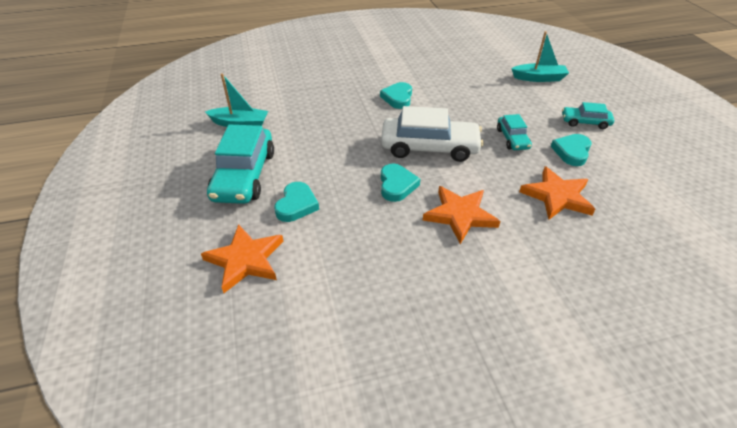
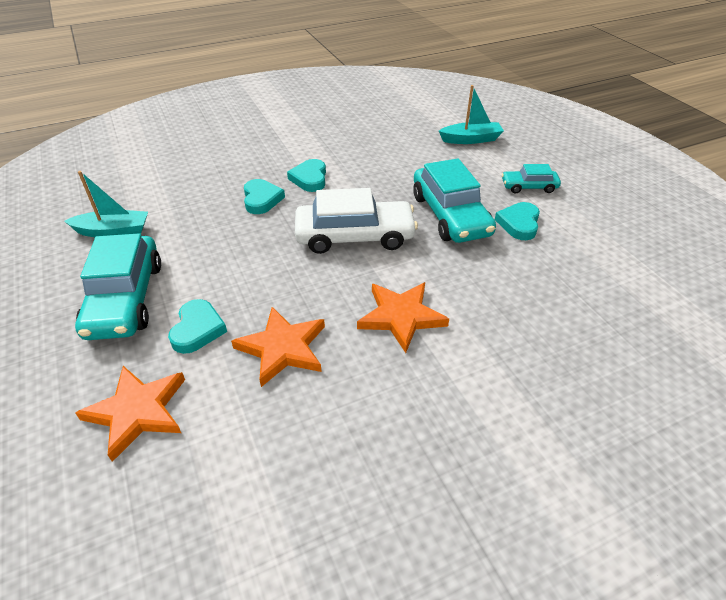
camera: 10 degrees left, 0 degrees up
turquoise heart [381,164,420,202] -> turquoise heart moved to [244,179,285,214]
turquoise car [497,114,532,150] -> turquoise car [413,158,496,243], size x1.90
orange star [519,166,595,220] -> orange star moved to [231,307,325,387]

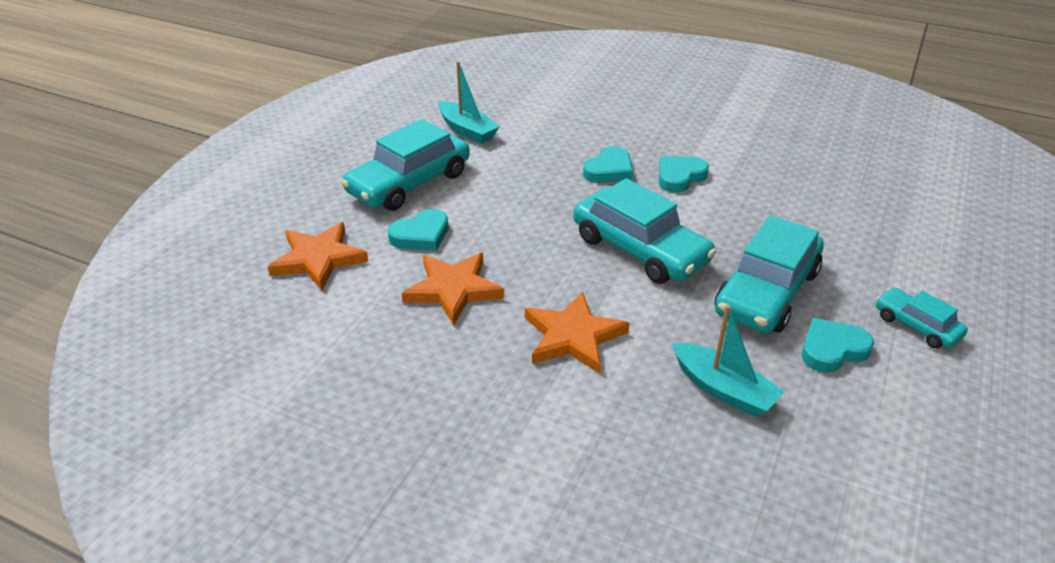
camera: 50 degrees right, 5 degrees down
white car [295,188,418,254] -> turquoise car [573,178,716,284]
turquoise boat [439,85,504,144] -> turquoise boat moved to [672,305,784,417]

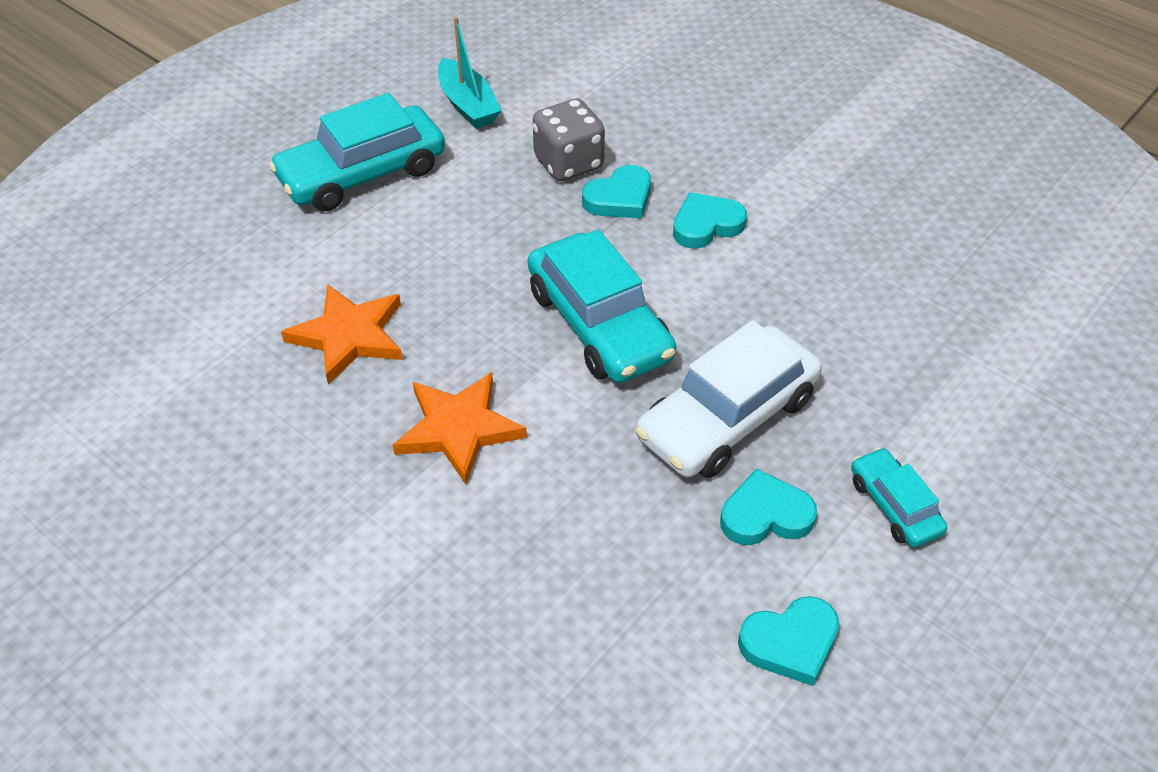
camera: 15 degrees right, 10 degrees up
orange star [268,222,369,291] -> none
turquoise heart [388,209,448,251] -> turquoise heart moved to [738,596,839,686]
turquoise boat [672,305,784,417] -> none
turquoise car [715,215,824,333] -> white car [636,320,822,478]
none -> grey dice [533,99,605,181]

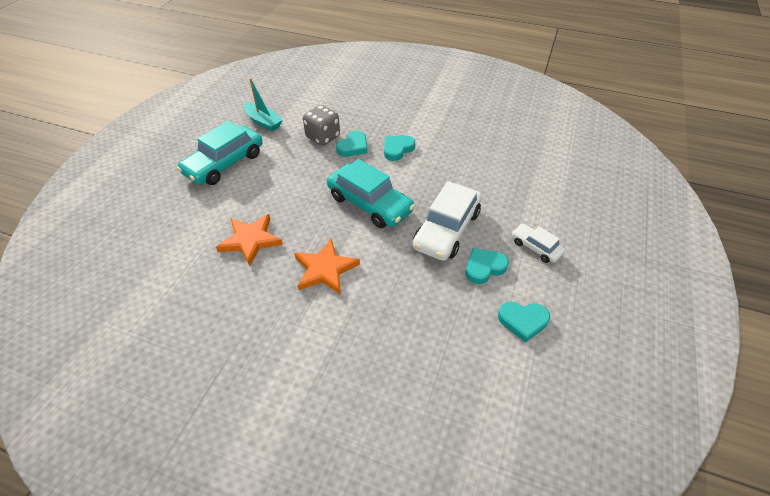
camera: 20 degrees left, 0 degrees up
turquoise heart [738,596,839,686] -> turquoise heart turned 45 degrees clockwise [498,302,550,343]
turquoise car [851,447,947,547] -> white car [512,224,565,263]

